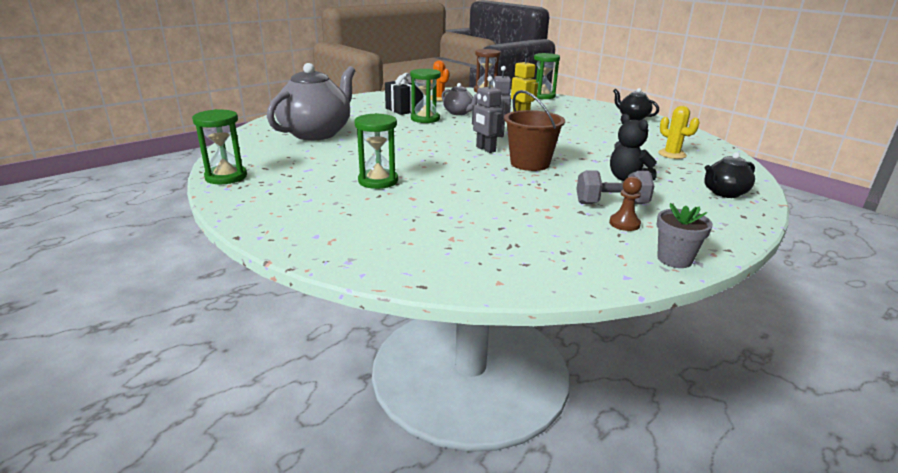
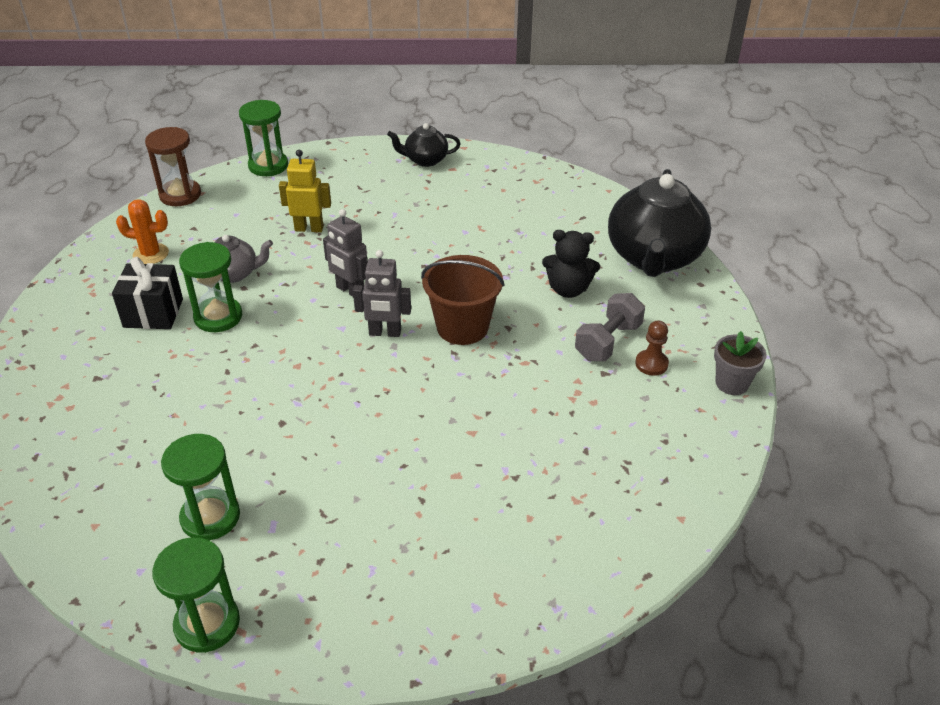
camera: 50 degrees left, 15 degrees up
grey teapot [267,63,355,140] -> none
green hourglass [354,113,398,189] -> green hourglass moved to [161,434,240,540]
yellow cactus [658,106,700,159] -> none
black teapot [704,152,755,198] -> black teapot [608,169,711,277], size x2.03

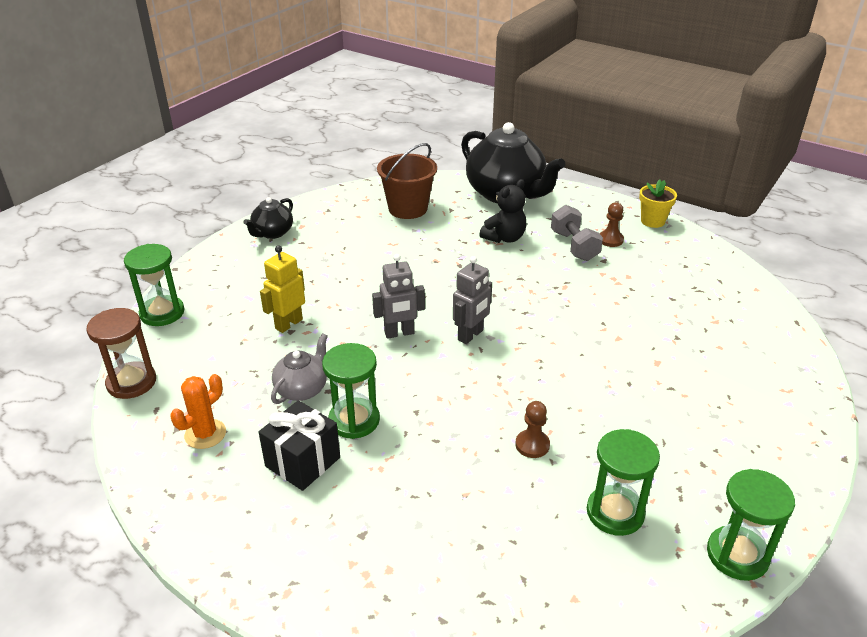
camera: 55 degrees left, 5 degrees down
brown bucket [421,255,504,345] -> brown bucket moved to [377,143,437,219]
grey flower pot [714,331,767,395] -> yellow flower pot [639,180,677,228]
none -> brown pawn [515,401,550,458]

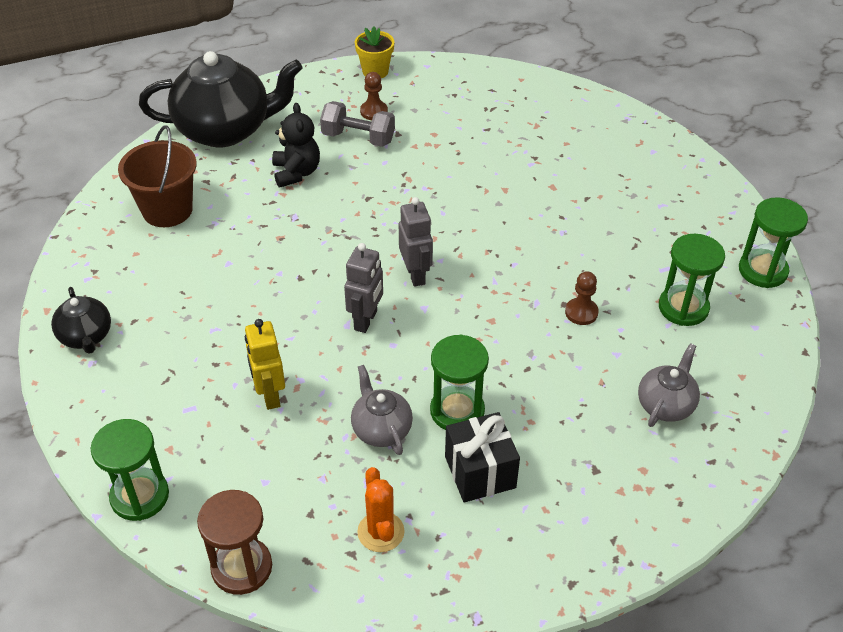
camera: 55 degrees left, 10 degrees up
none -> grey teapot [638,343,700,427]

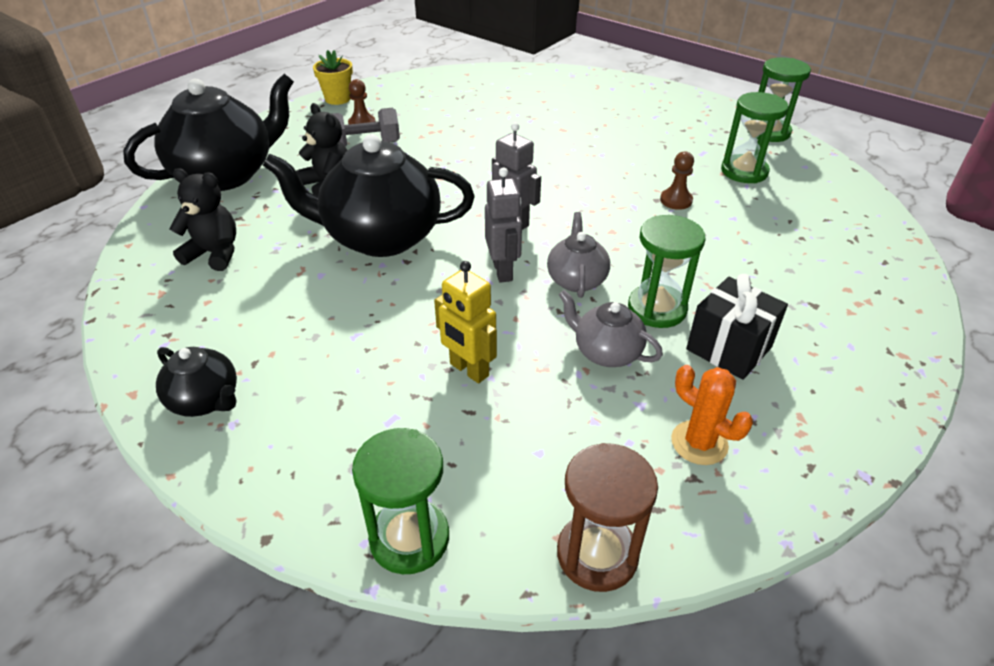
camera: 30 degrees left, 5 degrees down
brown bucket [118,125,197,227] -> black teddy bear [169,168,236,271]
grey teapot [638,343,700,427] -> grey teapot moved to [547,212,610,298]
none -> black teapot [263,134,475,257]

